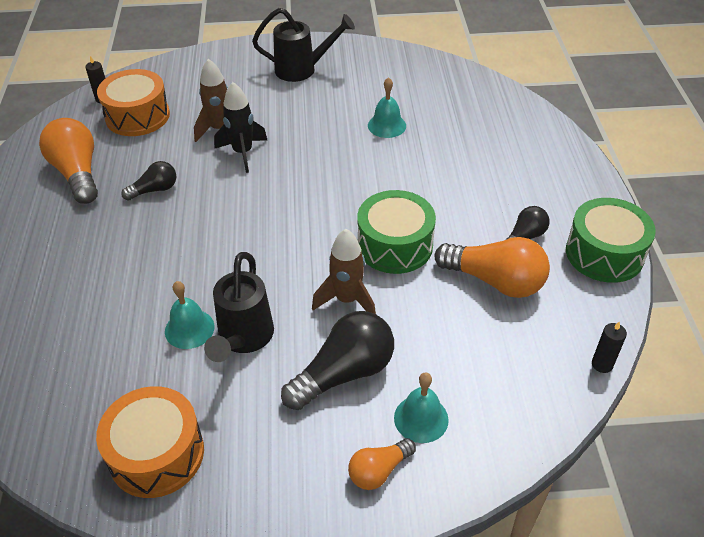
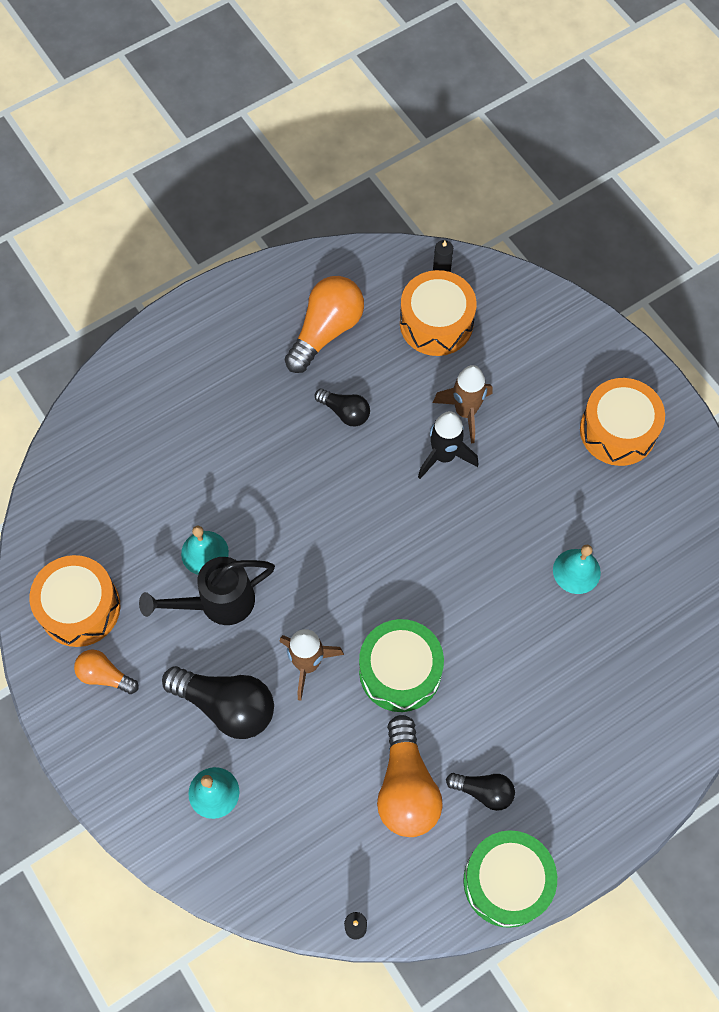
camera: 60 degrees right, 20 degrees up
black watering can [252,8,355,82] -> orange drum [580,378,665,466]
orange light bulb [348,438,416,490] -> orange light bulb moved to [74,649,139,694]

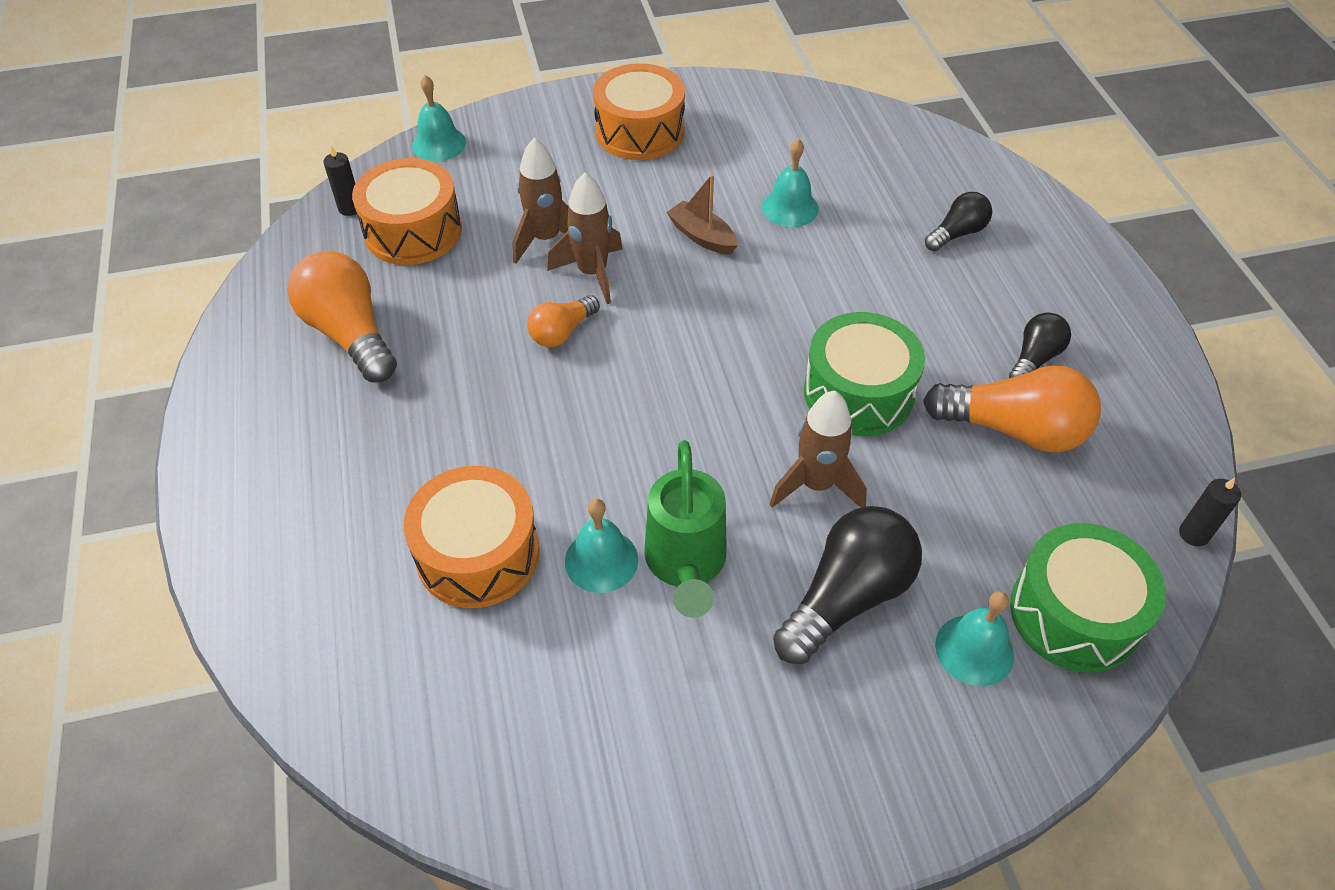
camera: 70 degrees left, 15 degrees down
orange drum [29,555,120,647] -> orange drum moved to [404,466,540,608]
orange light bulb [74,649,139,694] -> orange light bulb moved to [527,295,600,347]
black watering can [139,557,275,625] -> green watering can [644,440,727,618]
black light bulb [315,389,370,427] -> black light bulb moved to [925,192,992,251]
black rocket [418,411,479,479] -> brown rocket [547,172,623,304]
green drum [463,830,557,928] -> green drum moved to [1010,523,1166,673]
none -> turquoise bell [412,75,466,161]
none -> brown boat [666,174,738,255]

